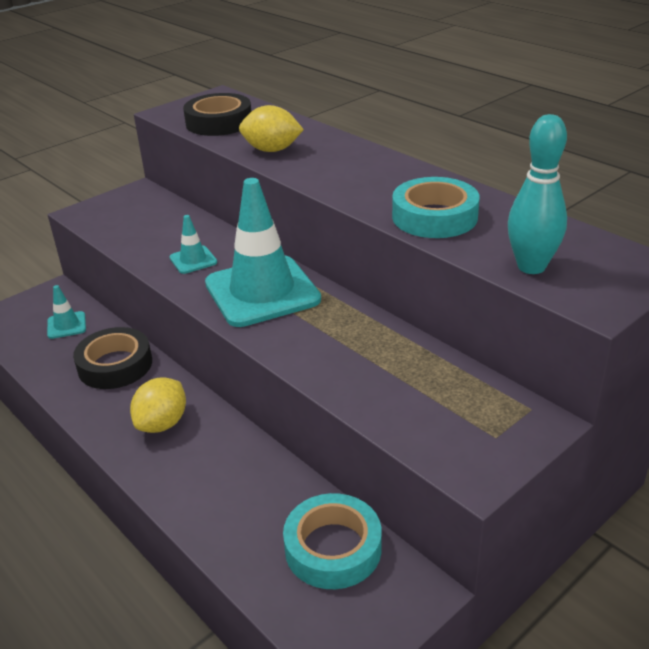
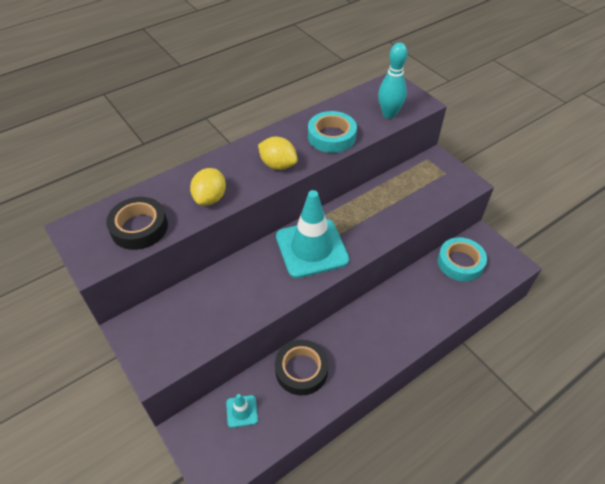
camera: 85 degrees left, 15 degrees up
yellow lemon [130,377,186,433] -> yellow lemon moved to [258,137,298,170]
turquoise traffic cone [169,215,217,274] -> none

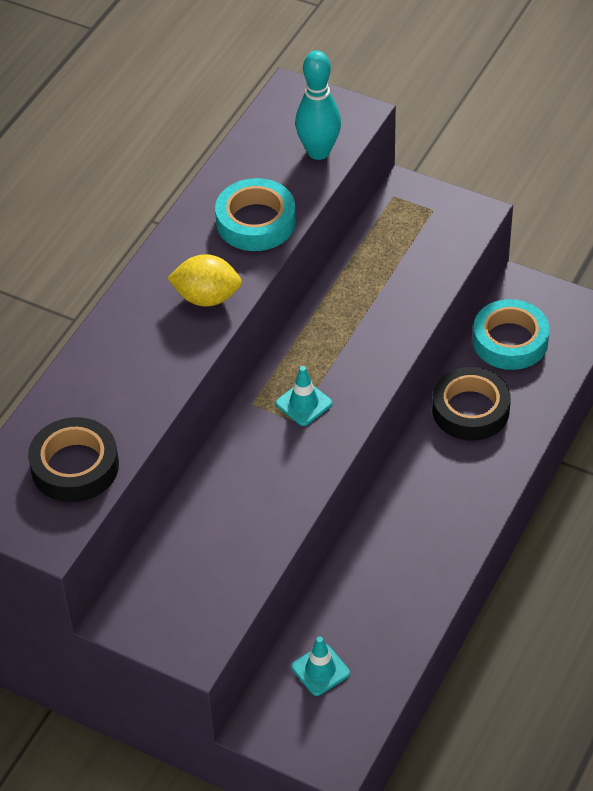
camera: 25 degrees left, 0 degrees up
yellow lemon [190,168,226,206] -> none
black tape [275,340,329,395] -> black tape moved to [432,367,511,441]
turquoise traffic cone [276,190,350,278] -> turquoise traffic cone [276,366,332,426], size x0.44

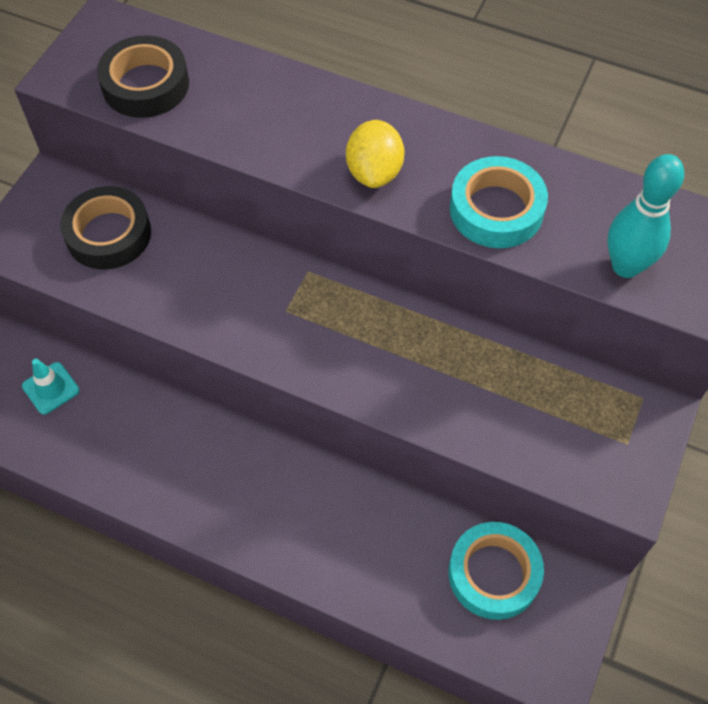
camera: 85 degrees right, 10 degrees up
turquoise traffic cone [276,366,332,426] -> none
black tape [432,367,511,441] -> black tape moved to [60,186,151,269]

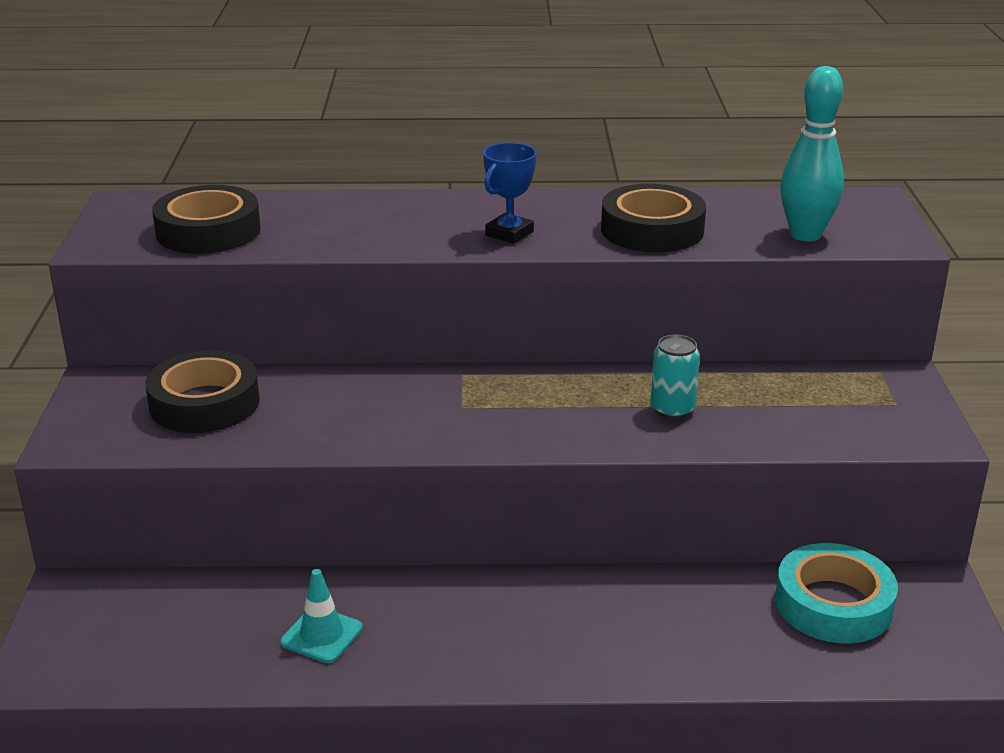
camera: 25 degrees left, 30 degrees down
turquoise traffic cone [22,359,79,415] -> turquoise traffic cone moved to [280,569,363,663]
yellow lemon [346,120,404,188] -> blue trophy [483,143,537,244]
turquoise tape [450,156,548,248] -> black tape [601,184,706,252]
none -> turquoise can [650,335,700,419]

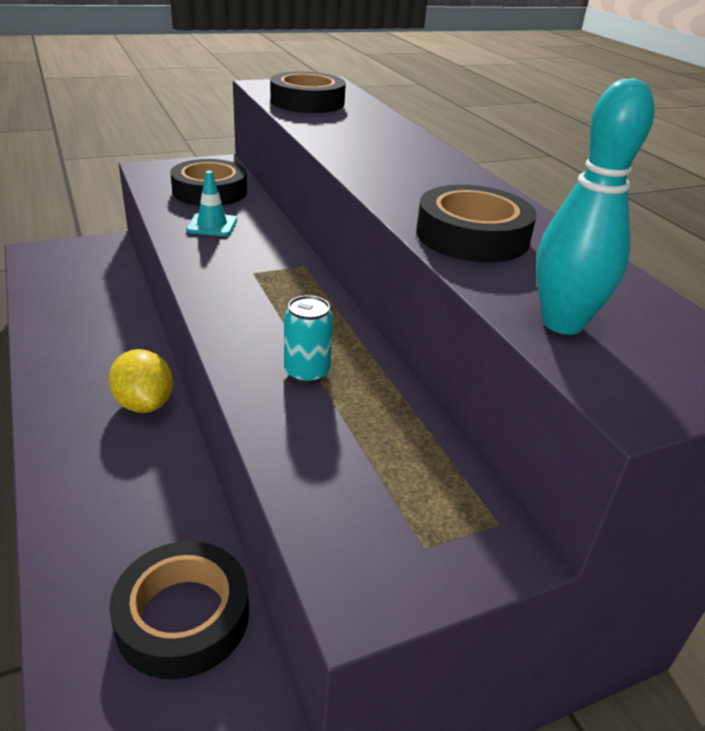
camera: 65 degrees right, 5 degrees up
turquoise traffic cone [280,569,363,663] -> turquoise traffic cone moved to [186,171,237,236]
blue trophy [483,143,537,244] -> none
turquoise tape [775,543,898,643] -> black tape [109,541,249,679]
none -> yellow lemon [109,349,173,413]

